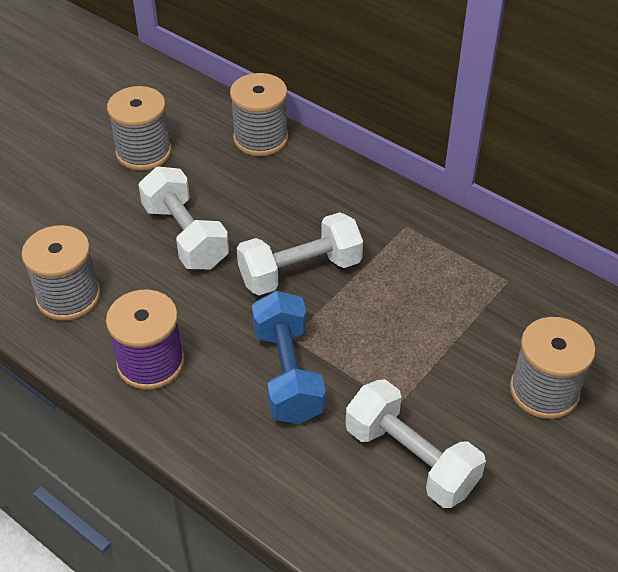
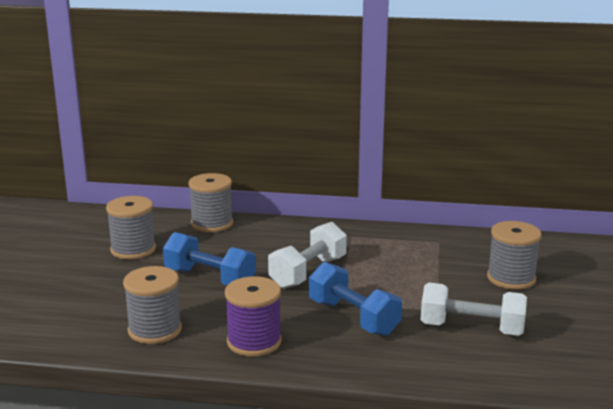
camera: 30 degrees left, 25 degrees down
white dumbbell [138,167,229,269] -> blue dumbbell [163,232,256,285]

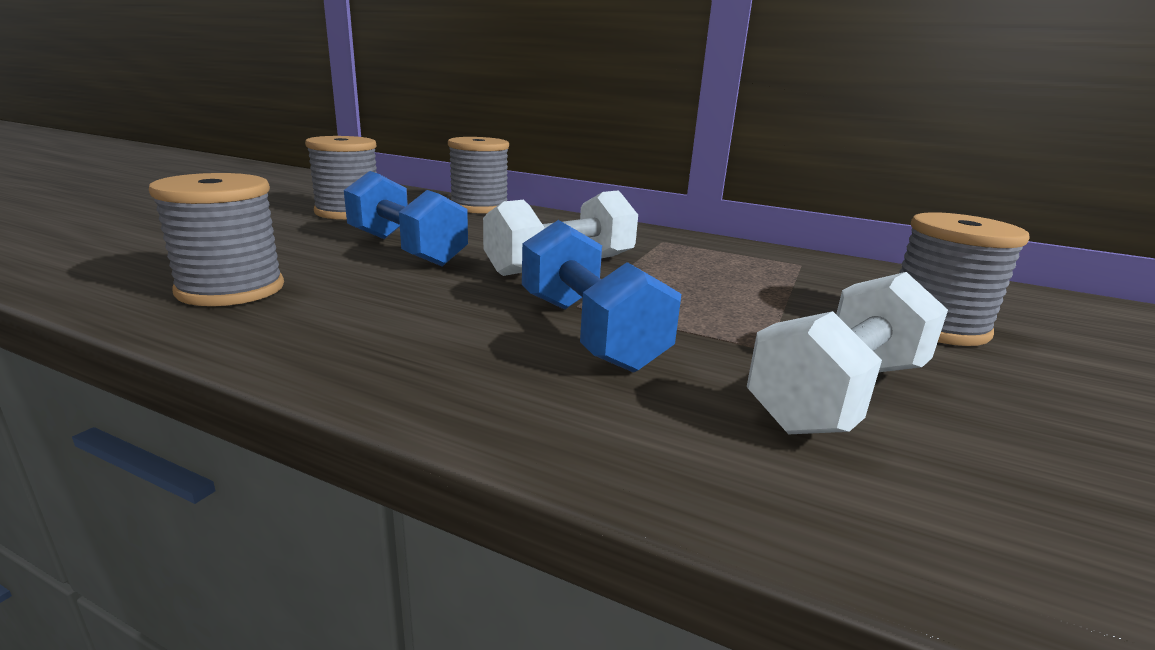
camera: 15 degrees right, 0 degrees up
purple spool [225,276,281,357] -> none
white dumbbell [421,283,527,336] -> white dumbbell turned 75 degrees counterclockwise [747,272,948,434]

